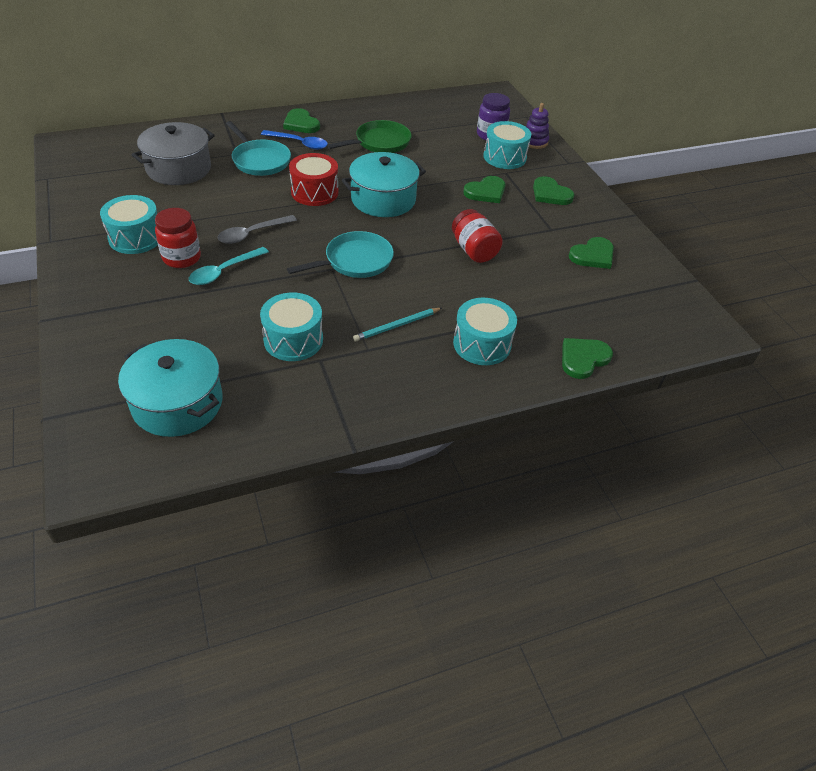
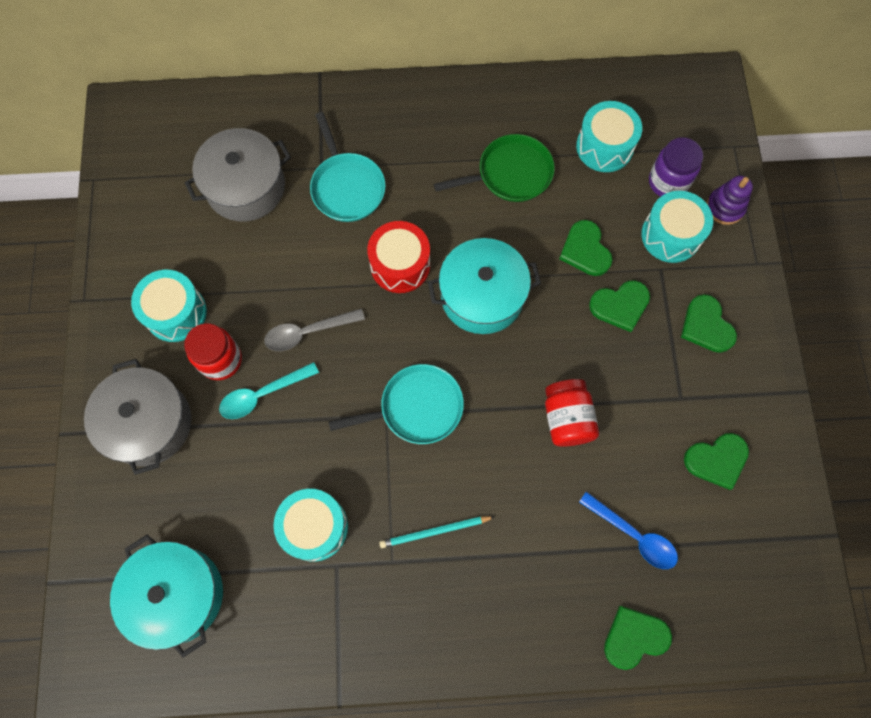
camera: 20 degrees right, 25 degrees up
blue spoon [261,130,328,150] -> blue spoon moved to [579,492,678,569]
green heart [283,108,320,133] -> green heart moved to [559,220,613,276]
turquoise drum [453,298,517,365] -> turquoise drum moved to [576,101,642,172]
none -> grey pot [84,359,191,475]

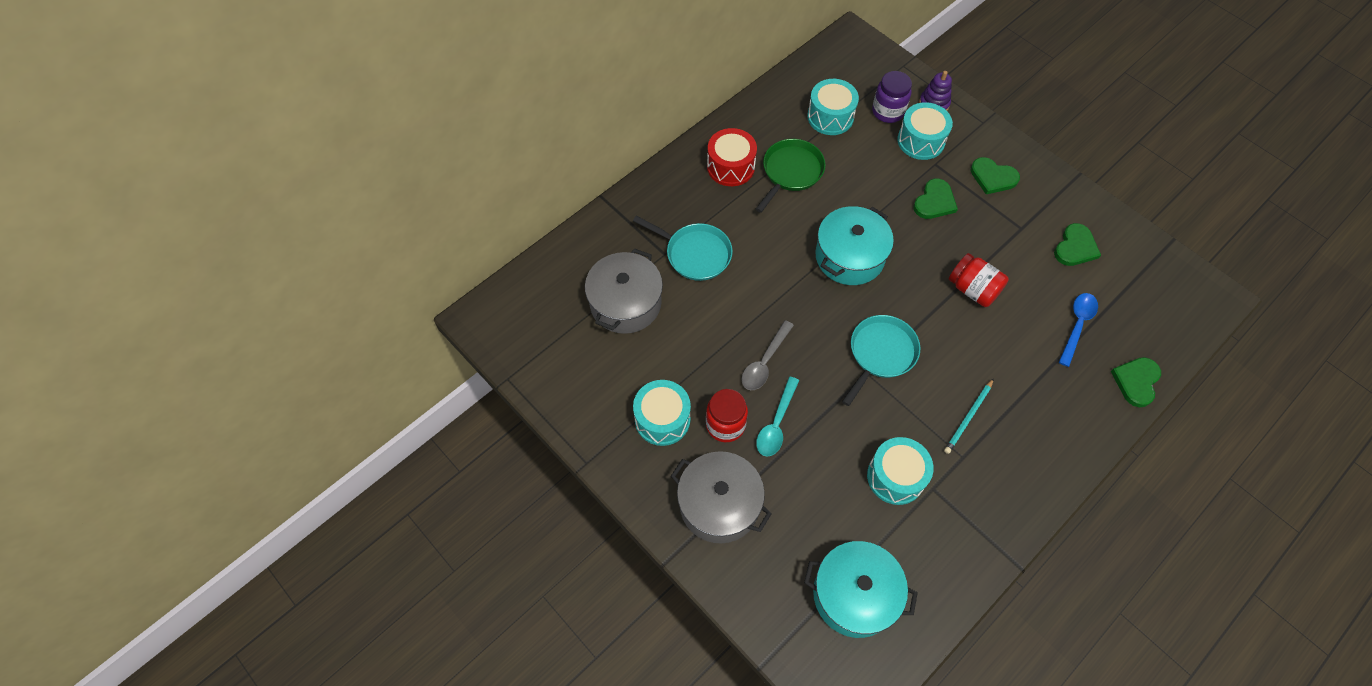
camera: 40 degrees left, 10 degrees down
red drum [367,221,430,293] -> red drum moved to [707,128,757,186]
green heart [559,220,613,276] -> none
blue spoon [579,492,678,569] -> blue spoon turned 60 degrees counterclockwise [1059,293,1098,367]

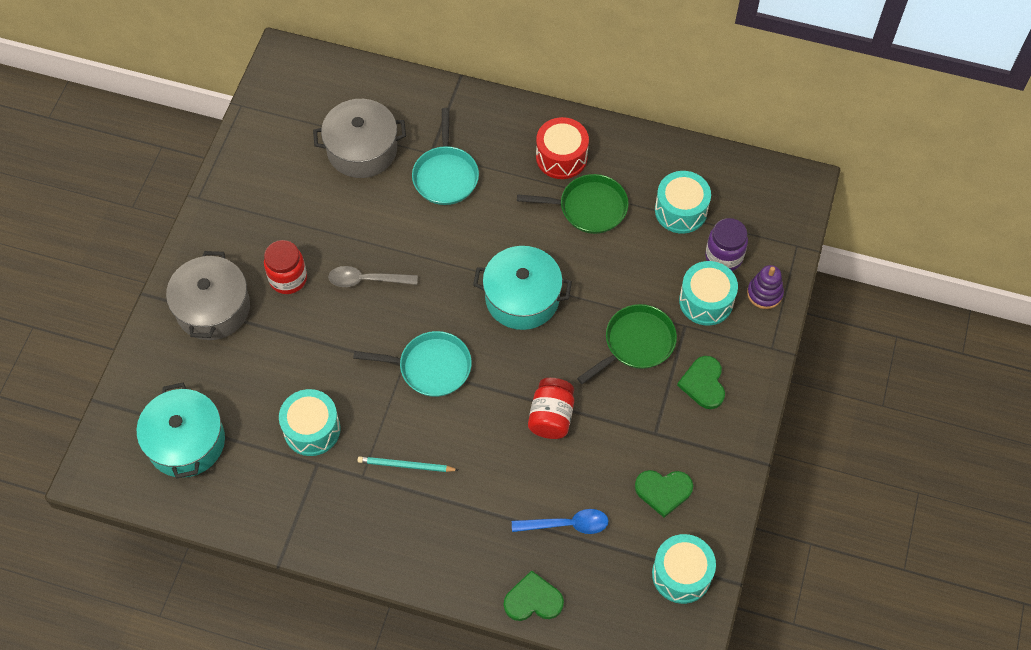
camera: 60 degrees right, 0 degrees up
turquoise drum [633,380,691,446] -> turquoise drum moved to [652,534,716,604]
turquoise spoon [756,377,799,457] -> none
green heart [913,179,958,219] -> green pan [577,304,677,384]

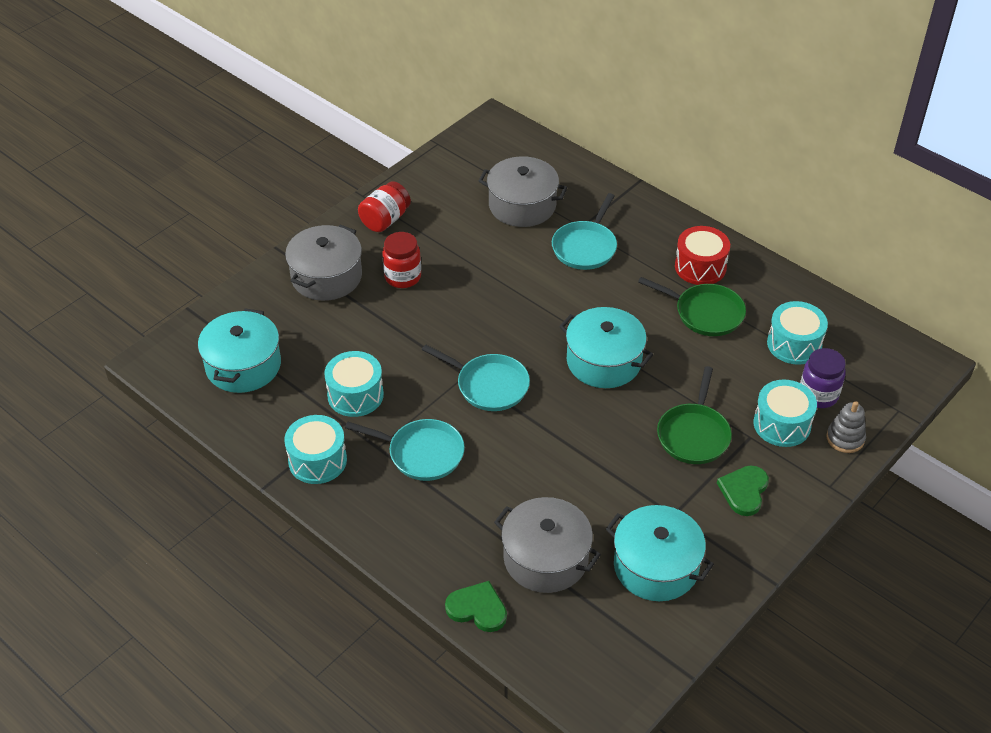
camera: 25 degrees right, 15 degrees down
grey spoon [328,266,418,287] -> none
turquoise pencil [357,456,458,472] -> turquoise pan [345,419,465,481]
blue spoon [512,509,609,534] -> grey pot [494,497,601,593]
red jar [528,378,574,439] -> red jar moved to [358,181,411,232]
green pan [577,304,677,384] -> green pan turned 120 degrees clockwise [657,366,732,464]
green heart [635,470,693,518] -> turquoise pot [606,505,714,601]
turquoise drum [652,534,716,604] -> turquoise drum moved to [284,415,347,484]
purple stacking toy [747,265,784,309] -> grey stacking toy [826,401,866,453]

